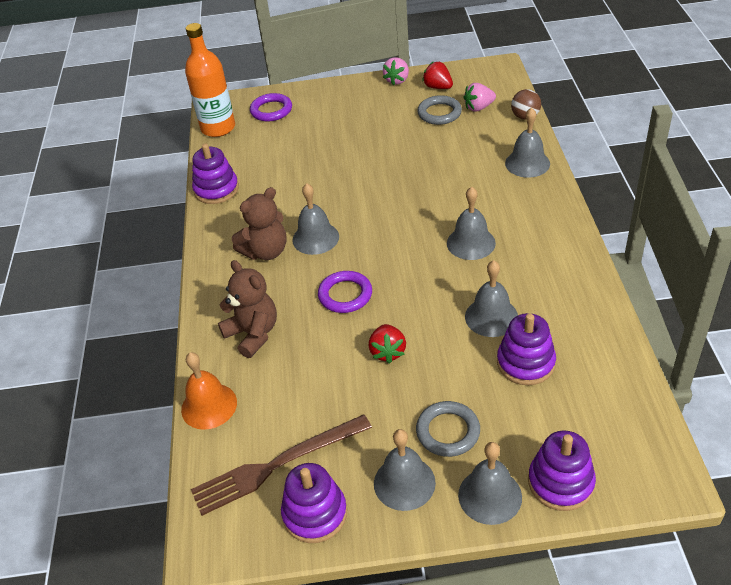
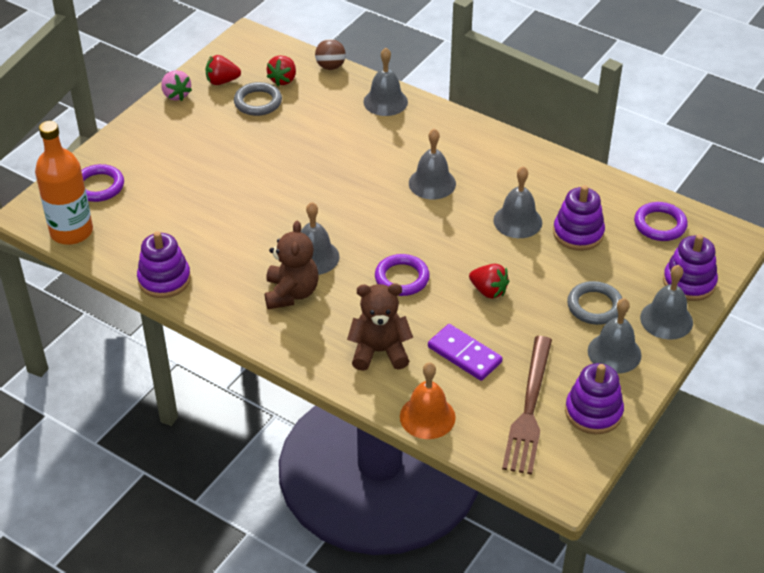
camera: 55 degrees left, 0 degrees up
pink strawberry [463,83,496,112] -> red strawberry [267,56,296,86]
none -> purple domino [428,324,503,381]
none -> purple ring [634,202,688,241]

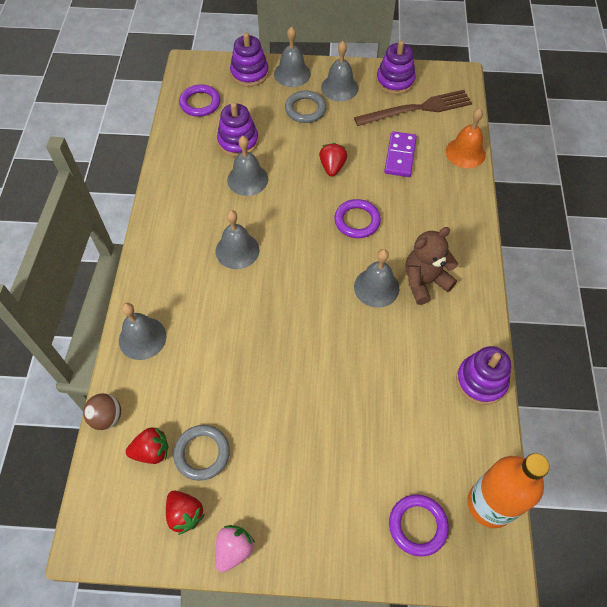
camera: 120 degrees left, 15 degrees up
brown teddy bear [347,284,413,371] -> none

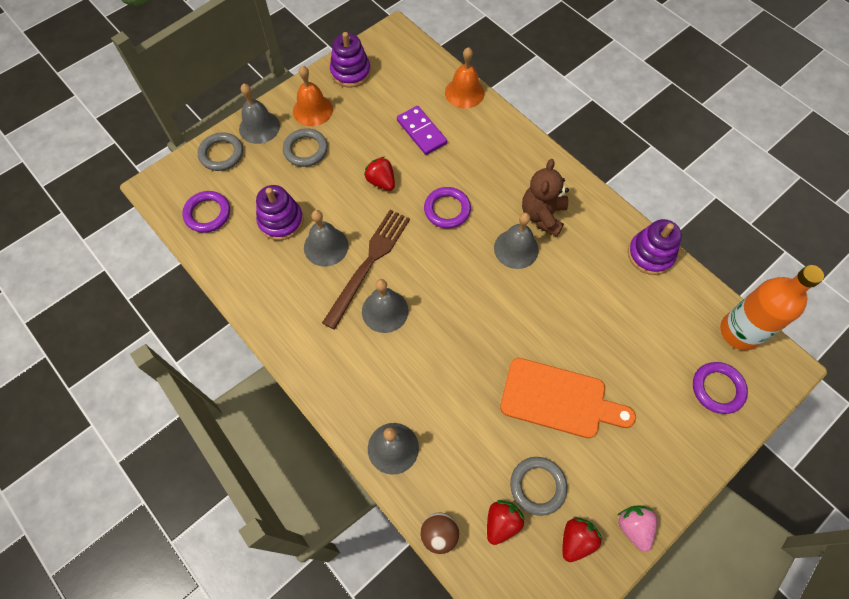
camera: 45 degrees left, 5 degrees up
red strawberry [166,491,205,535] -> red strawberry turned 60 degrees counterclockwise [562,517,602,562]
purple stacking toy [230,33,269,87] -> grey ring [198,132,243,171]
grey bell [321,41,359,101] -> orange bell [293,66,333,126]
brown fork [354,90,472,126] -> brown fork moved to [322,209,410,330]
none -> orange cutting board [500,358,636,438]

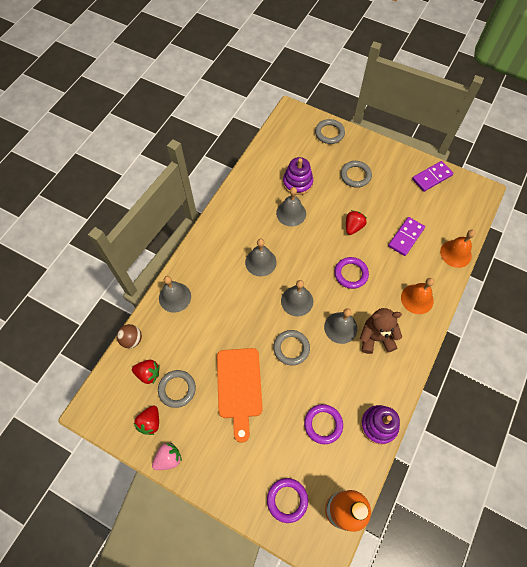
camera: 70 degrees right, 0 degrees up
purple ring [182,191,230,233] -> purple ring moved to [304,404,343,444]
grey bell [239,84,280,144] -> grey bell moved to [281,280,313,316]
orange bell [293,66,333,126] -> orange bell moved to [401,278,434,314]
brown fork [322,209,410,330] -> none
purple stacking toy [330,32,371,88] -> purple domino [412,161,453,192]
red strawberry [562,517,602,562] -> red strawberry turned 90 degrees clockwise [134,406,159,435]
none -> grey ring [273,330,310,365]

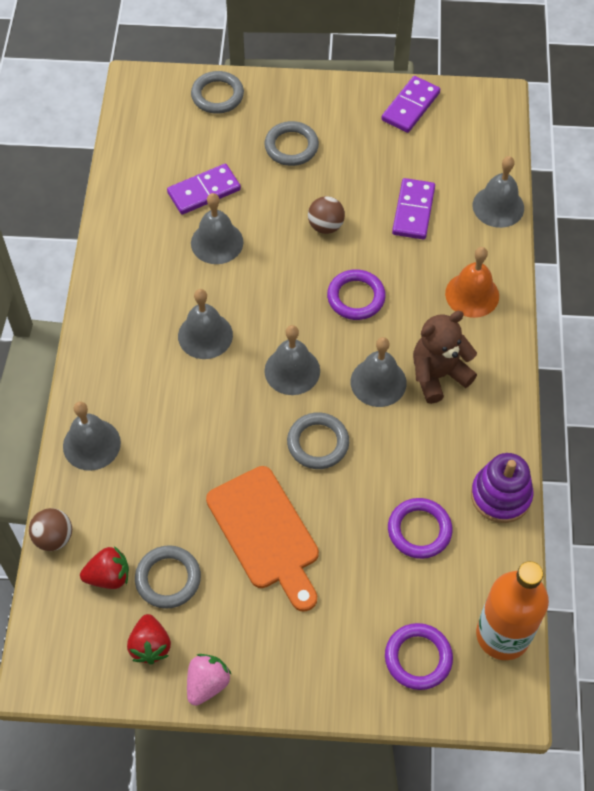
camera: 25 degrees left, 5 degrees down
purple stacking toy [283,157,313,195] -> purple domino [167,164,241,215]
red strawberry [346,210,367,235] -> brown ball [308,196,345,234]
orange bell [440,230,476,268] -> grey bell [473,156,524,228]

